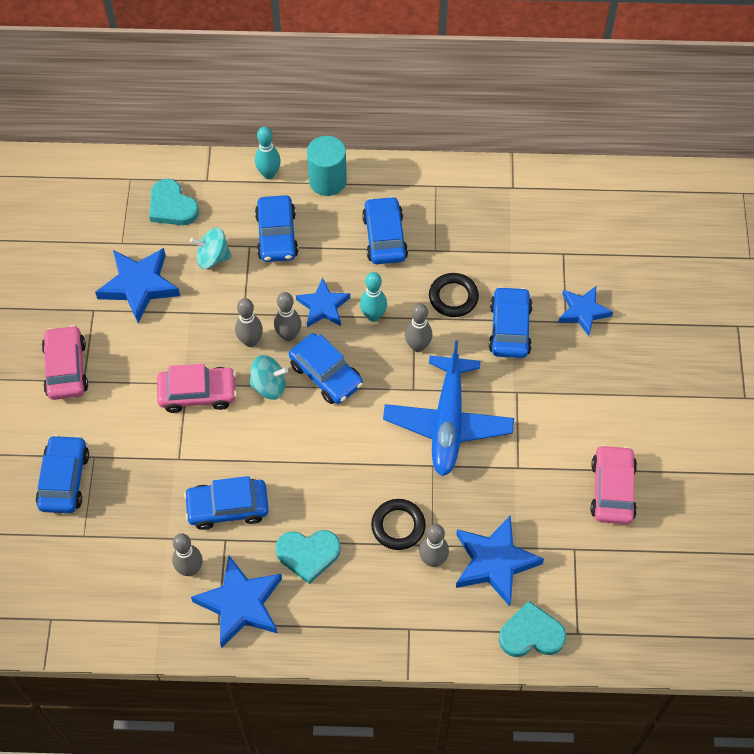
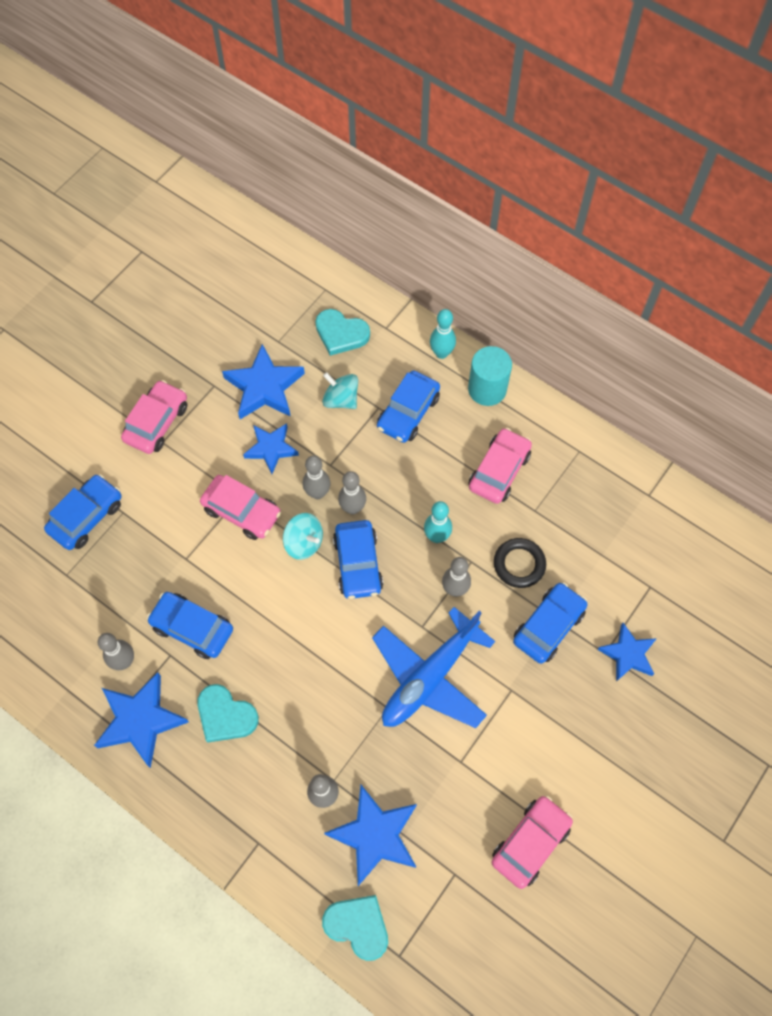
camera: 35 degrees right, 5 degrees up
turquoise heart [149,179,199,225] -> turquoise heart turned 60 degrees counterclockwise [315,309,370,356]
blue star [296,277,350,327] -> blue star moved to [243,423,299,474]
blue car [362,196,408,264] -> pink car [469,428,532,504]
black ring [371,499,426,550] -> none

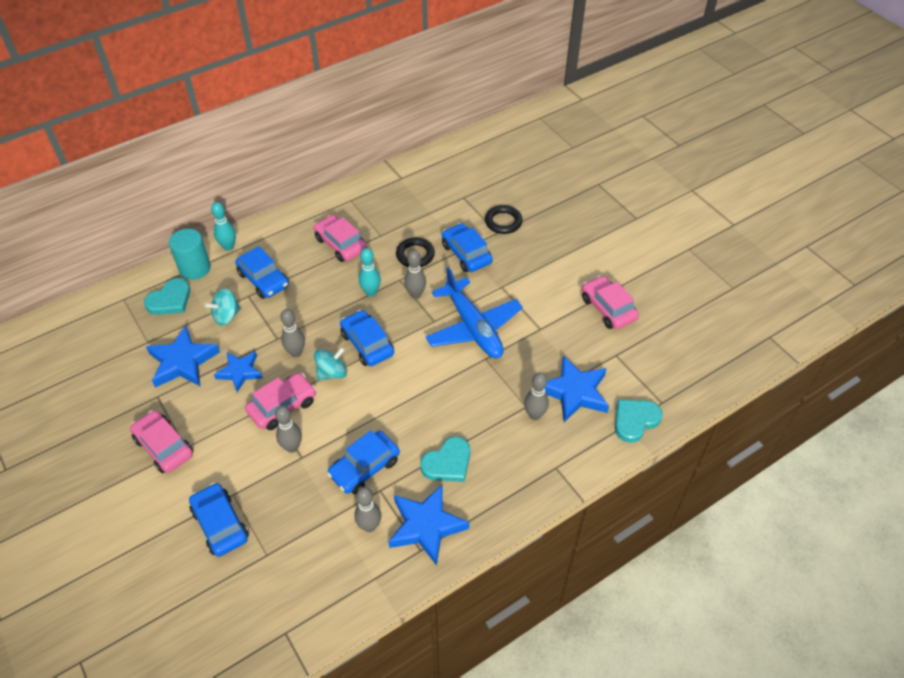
camera: 70 degrees left, 15 degrees down
blue car [333,520,383,599] -> blue car turned 135 degrees counterclockwise [340,310,394,366]
grey bowling pin [338,471,366,515] -> grey bowling pin moved to [275,406,302,453]
turquoise cylinder [468,346,512,406] -> turquoise cylinder moved to [169,229,211,280]
blue star [597,623,657,682] -> black ring [485,205,523,234]

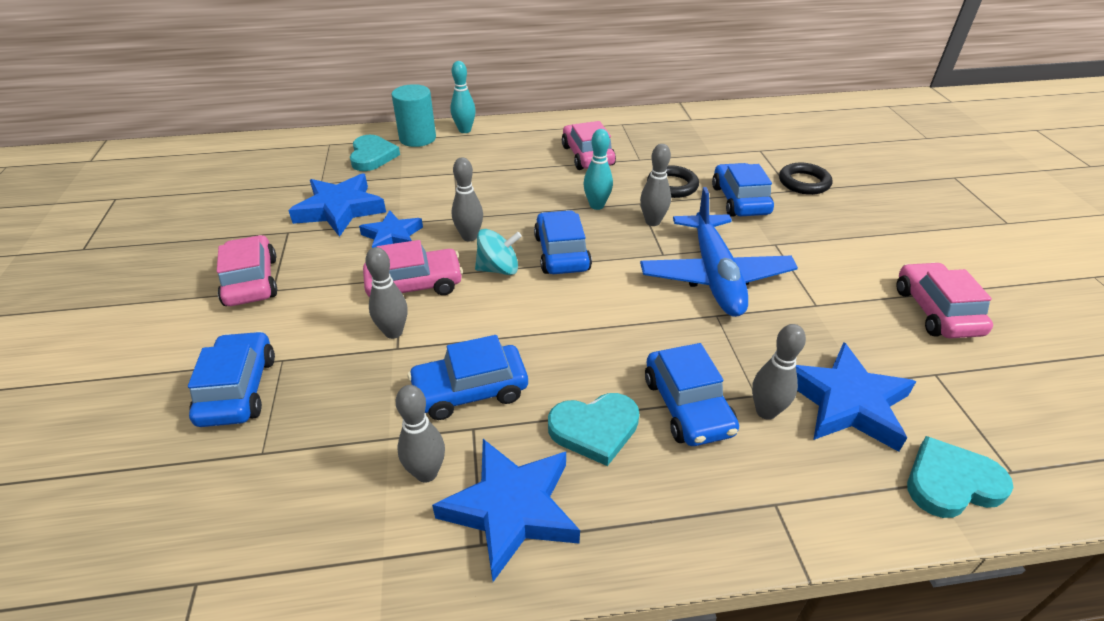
camera: 25 degrees right, 10 degrees down
turquoise heart [144,278,190,315] -> turquoise heart turned 75 degrees counterclockwise [350,135,400,171]
turquoise spinning top [205,288,241,326] -> none
blue car [235,246,289,299] -> blue car moved to [645,343,739,446]

